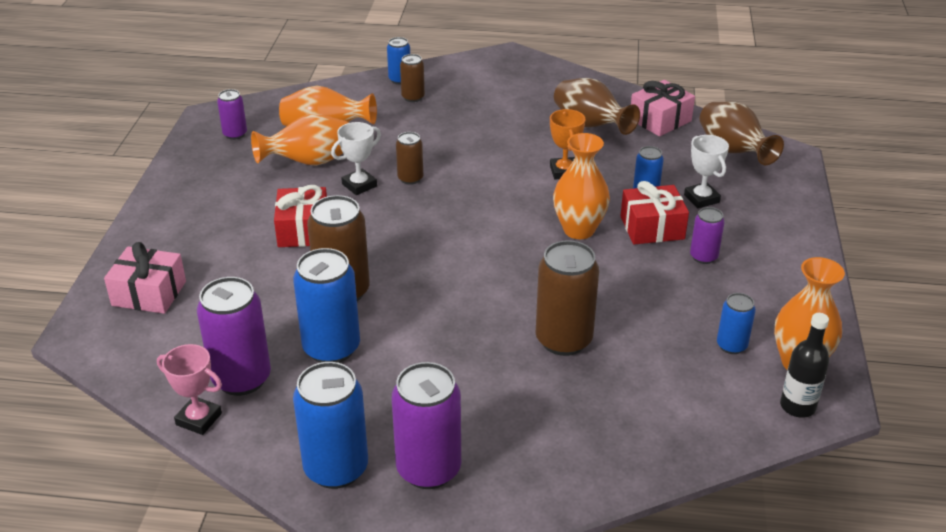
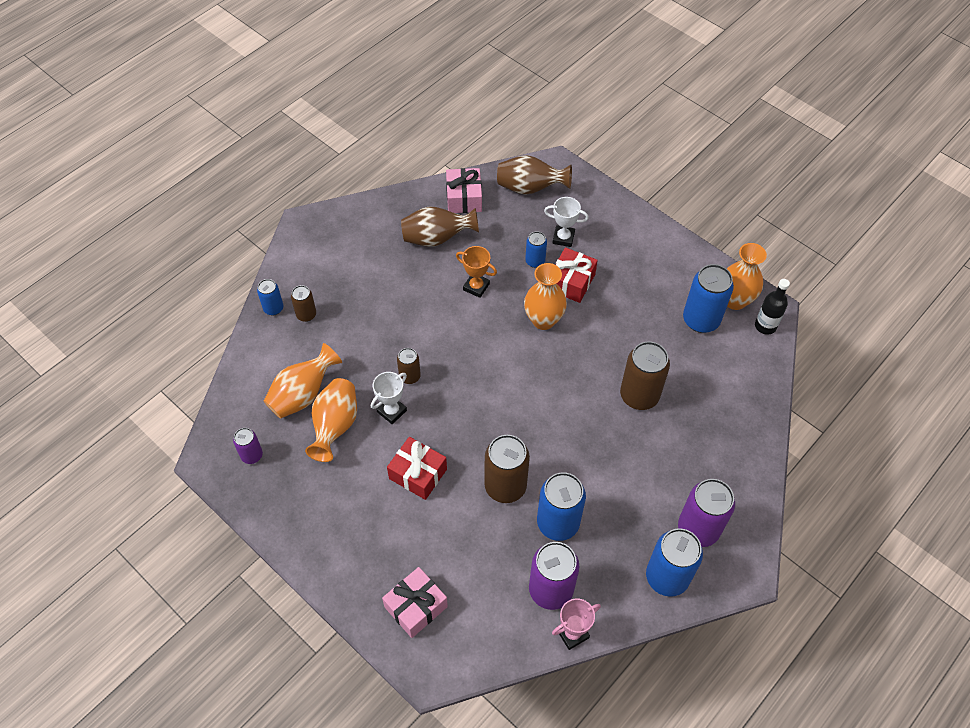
camera: 55 degrees left, 20 degrees up
white trophy [331,122,381,195] -> white trophy turned 45 degrees clockwise [371,372,407,424]
purple can [690,207,725,264] -> none
blue can [717,293,756,354] -> blue can [683,264,734,333], size x1.85

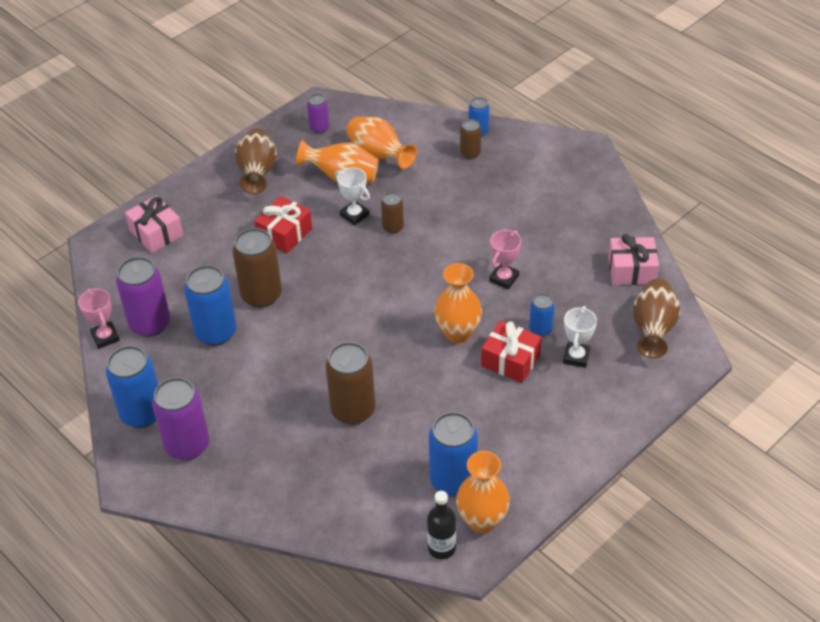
camera: 95 degrees right, 10 degrees down
brown vase [401,206,479,247] -> brown vase moved to [235,128,277,194]
orange trophy [456,246,497,298] -> pink trophy [489,230,521,289]

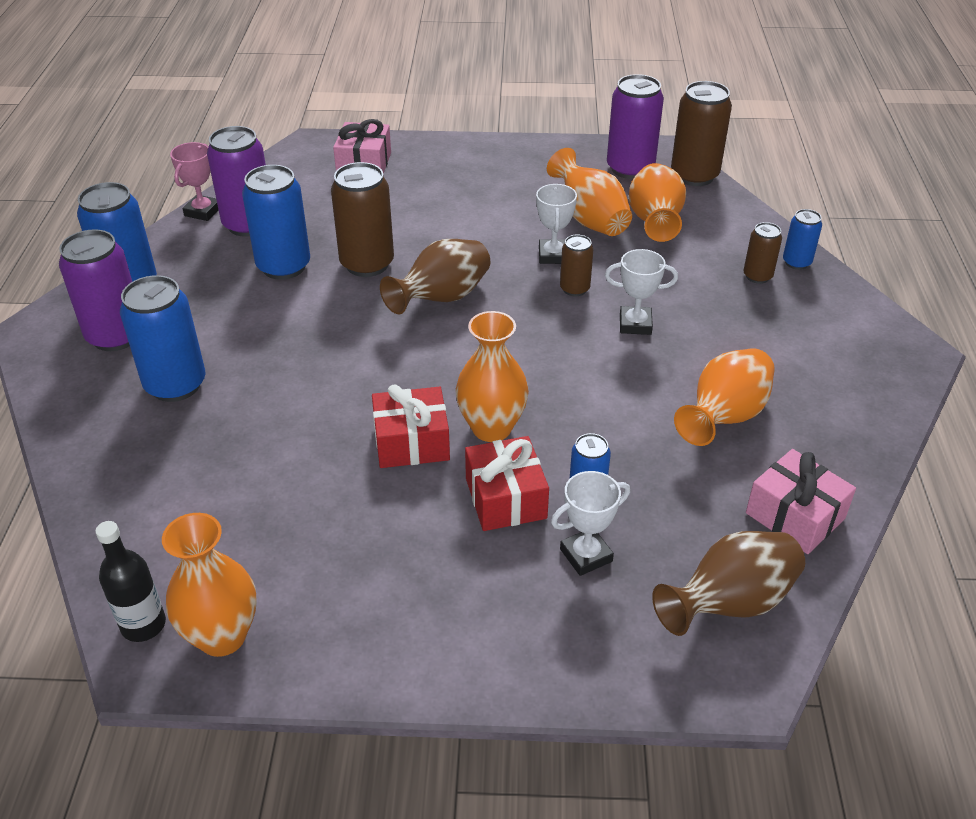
camera: 45 degrees right, 5 degrees down
brown vase [235,128,277,194] -> brown vase moved to [380,239,490,314]
red gift [254,196,312,254] -> red gift moved to [372,384,450,468]
purple can [307,94,329,134] -> purple can [607,74,664,179], size x1.85
brown can [326,342,375,425] -> brown can moved to [671,81,732,186]
blue can [429,412,478,496] -> blue can moved to [120,275,206,402]
pink trophy [489,230,521,289] -> none
none -> white trophy [605,249,678,335]
none -> orange vase [674,348,775,446]

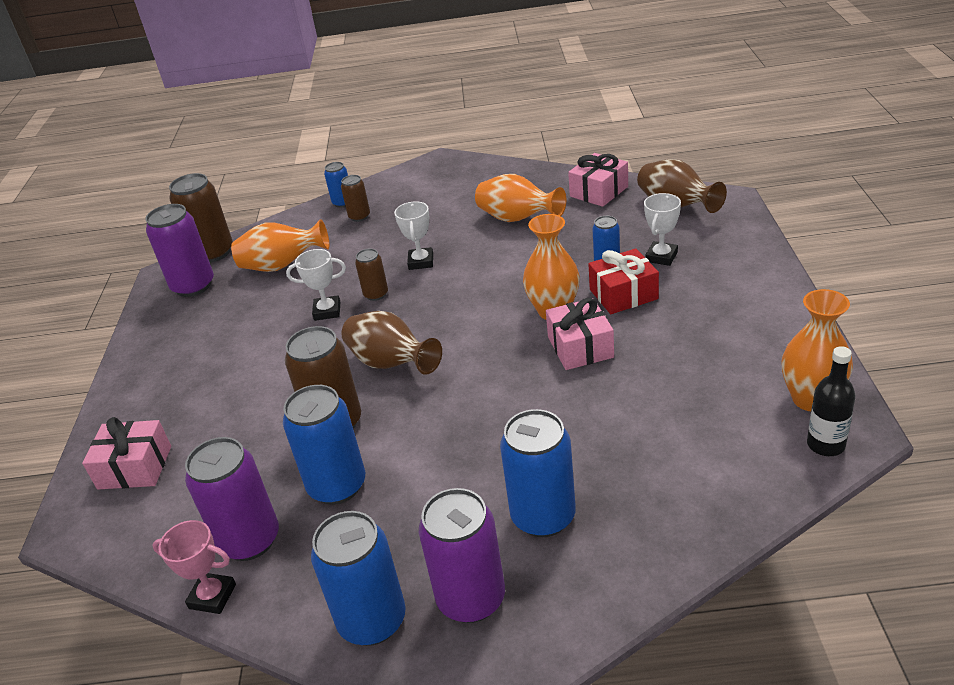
camera: 90 degrees left, 5 degrees down
red gift [372,384,450,468] -> pink gift [546,298,614,370]
orange vase [547,148,632,236] -> none
white trophy [551,471,630,576] -> white trophy turned 60 degrees clockwise [644,193,681,266]

